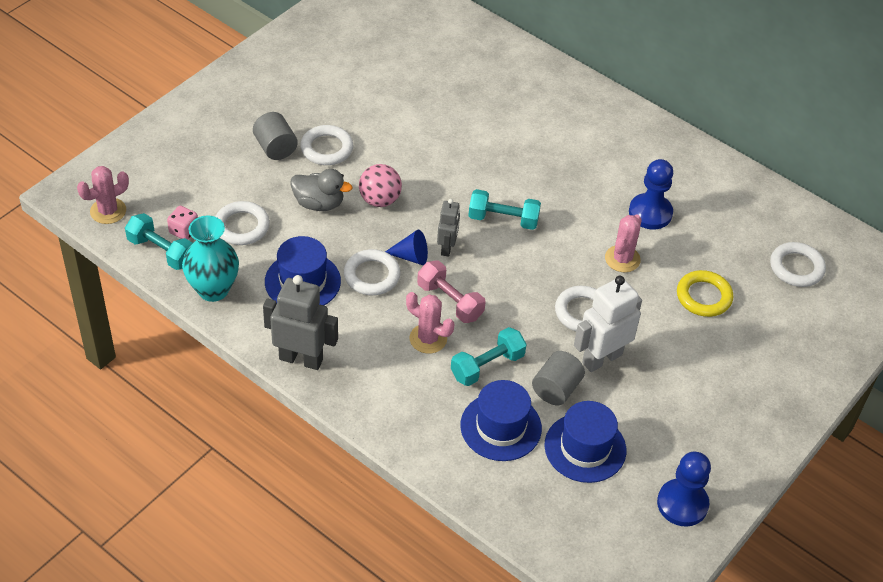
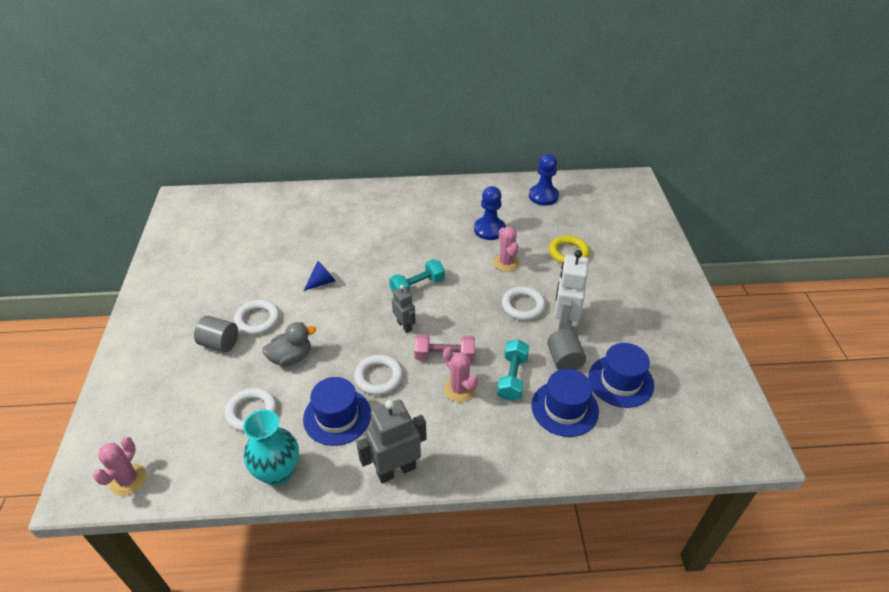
camera: 40 degrees left, 5 degrees down
turquoise dumbbell [125,213,192,270] -> none
pink dice [167,206,198,240] -> none
pink ball [359,164,402,207] -> none
blue cone [385,230,428,265] -> blue cone moved to [303,261,336,291]
pink cactus [406,292,454,354] -> pink cactus turned 60 degrees clockwise [443,347,478,402]
blue pawn [657,452,711,527] -> blue pawn moved to [529,154,559,206]
white ring [770,242,826,287] -> none

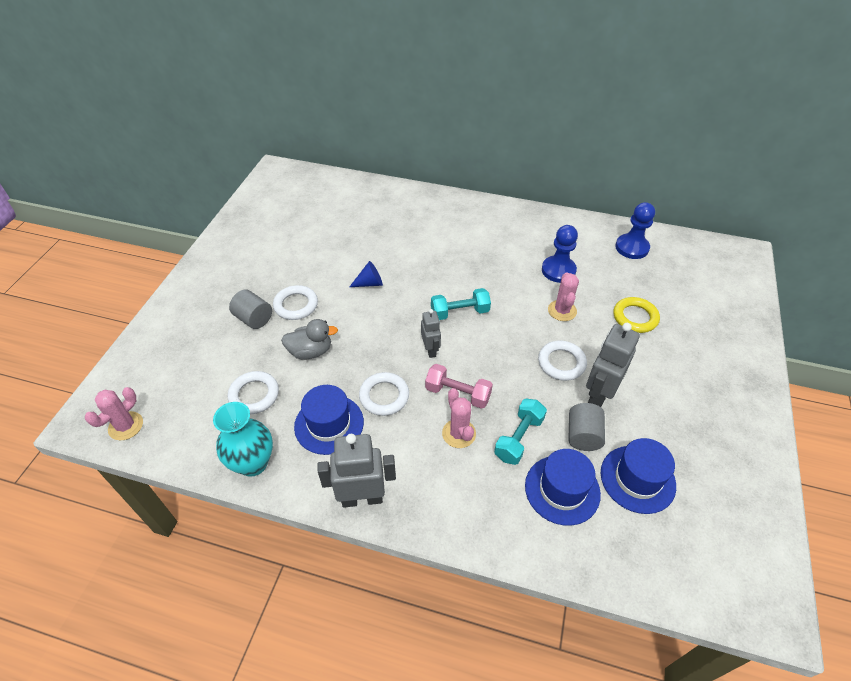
camera: 20 degrees right, 5 degrees up
white robot [554,250,589,330] -> grey robot [586,323,640,407]

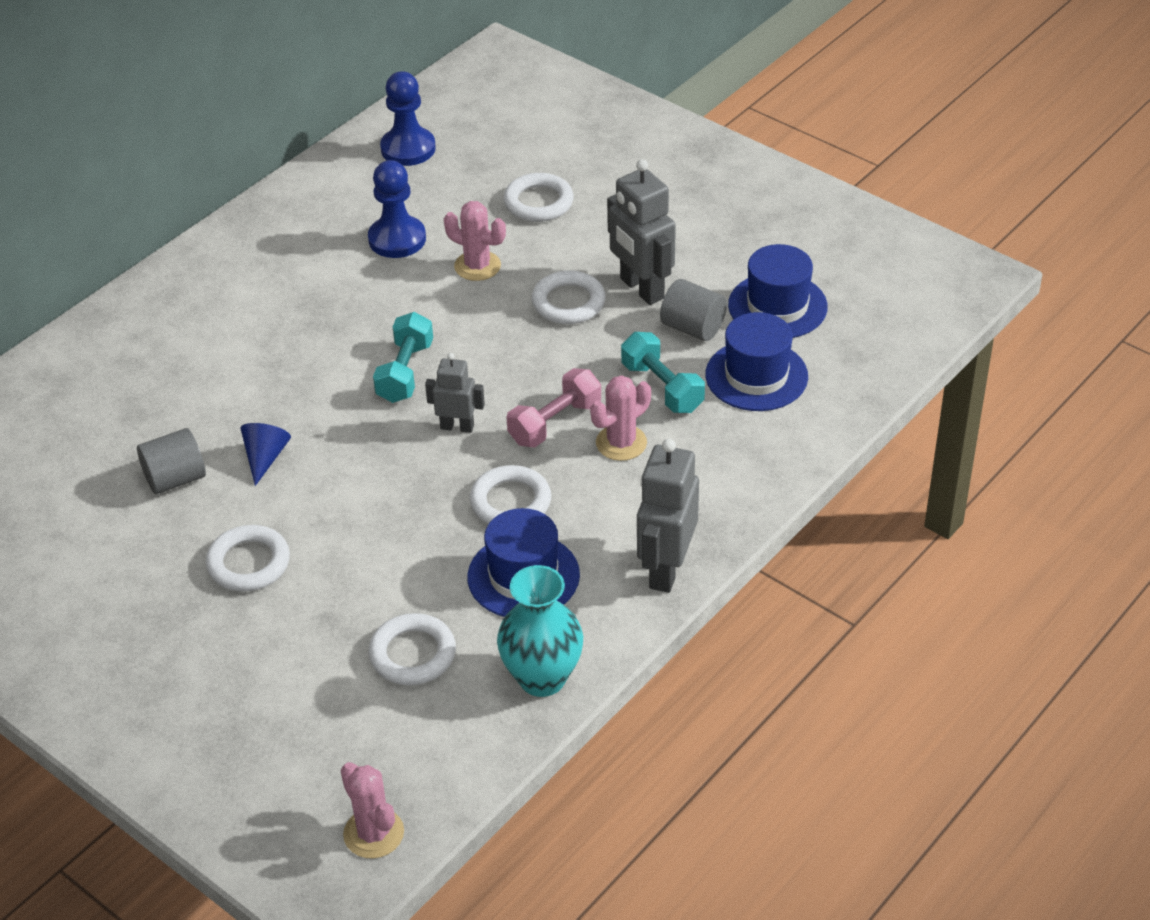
camera: 65 degrees left, 5 degrees down
grey cylinder [229,290,272,329] -> grey cylinder moved to [137,428,206,494]
grey duck [281,319,338,360] -> none
pink cactus [442,388,476,448] -> pink cactus turned 45 degrees counterclockwise [590,375,651,461]
yellow ring [614,297,660,333] -> white ring [503,173,574,222]

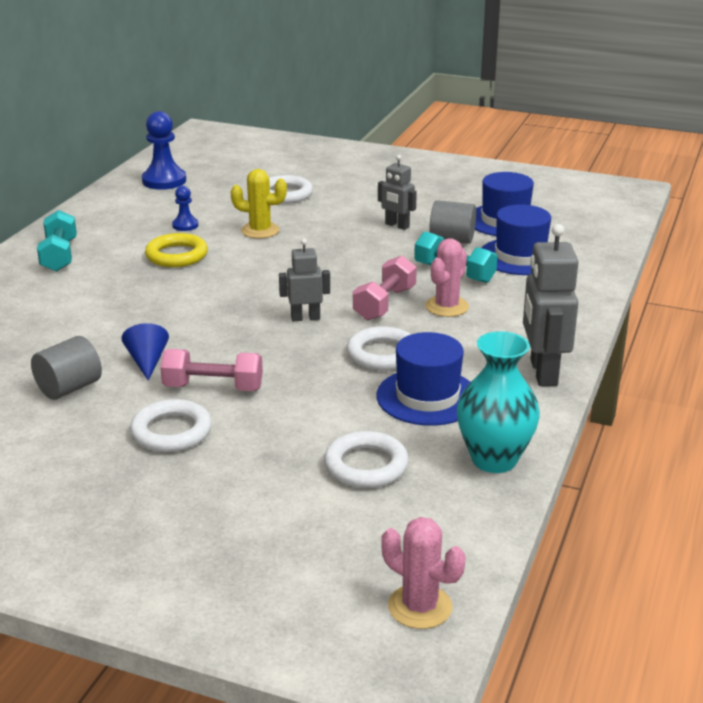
camera: 20 degrees left, 15 degrees down
blue pawn [368,160,426,258] -> blue pawn [172,186,198,231], size x0.54
turquoise dumbbell [373,312,433,403] -> turquoise dumbbell moved to [37,210,77,272]
pink cactus [444,201,506,281] -> yellow cactus [231,169,287,239]
white ring [532,270,606,324] -> none
grey robot [607,159,676,305] -> grey robot [378,155,417,230], size x0.59
none -> yellow ring [145,233,208,267]
none -> pink dumbbell [160,349,263,391]

